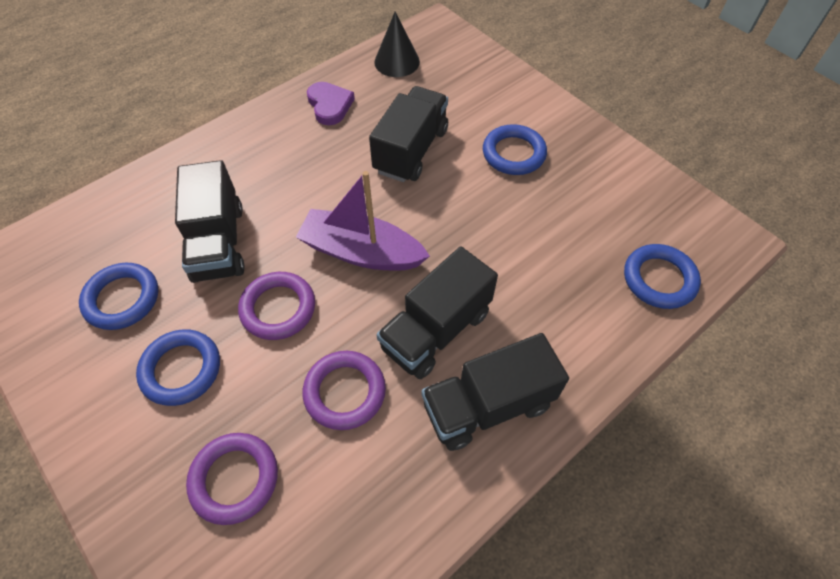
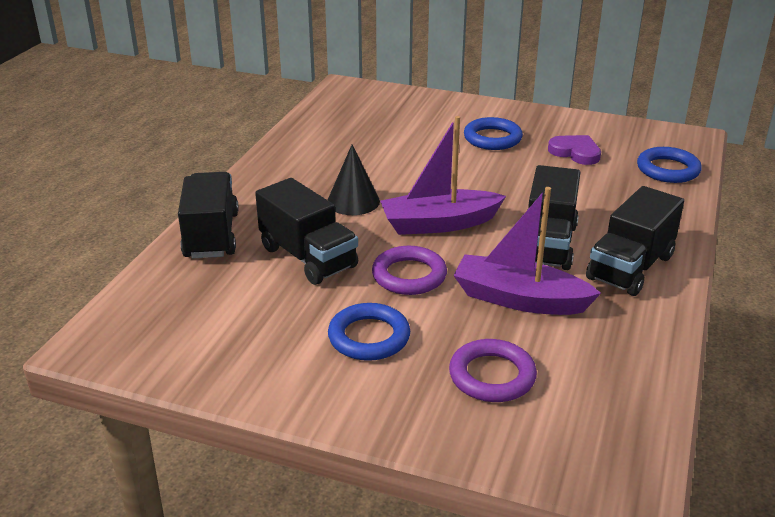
camera: 30 degrees left, 25 degrees down
blue ring [79,263,158,330] -> none
purple ring [303,351,386,430] -> purple boat [453,187,601,315]
purple heart [307,82,355,125] -> purple heart moved to [548,135,601,165]
black truck [369,86,448,182] -> black truck moved to [178,172,239,258]
black cone [374,12,420,77] -> black cone moved to [328,144,380,215]

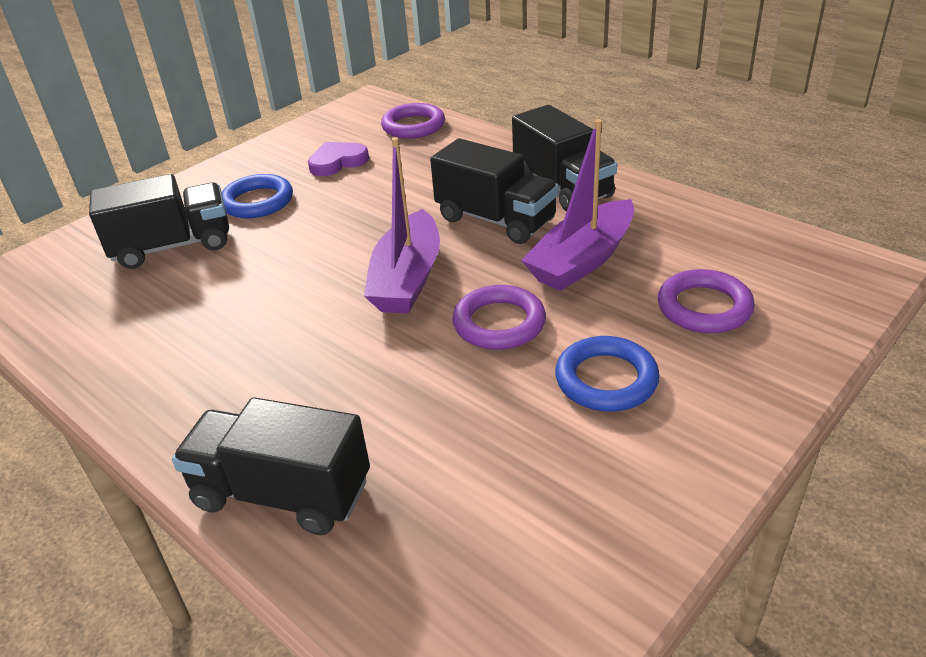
camera: 65 degrees left, 5 degrees up
black truck [255,178,358,285] -> black truck moved to [89,174,229,269]
black cone [328,144,380,215] -> none
blue ring [637,147,702,183] -> purple ring [381,103,445,139]

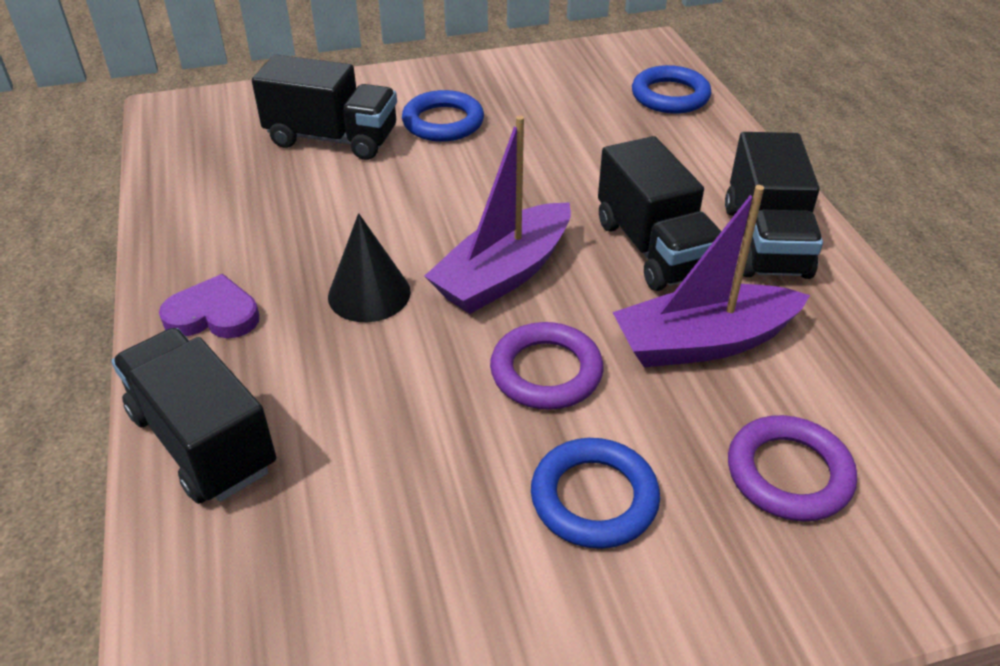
camera: 30 degrees right, 5 degrees up
purple heart [308,142,369,176] -> purple heart moved to [159,274,259,338]
purple ring [381,103,445,139] -> blue ring [632,65,712,114]
none -> black cone [328,213,411,322]

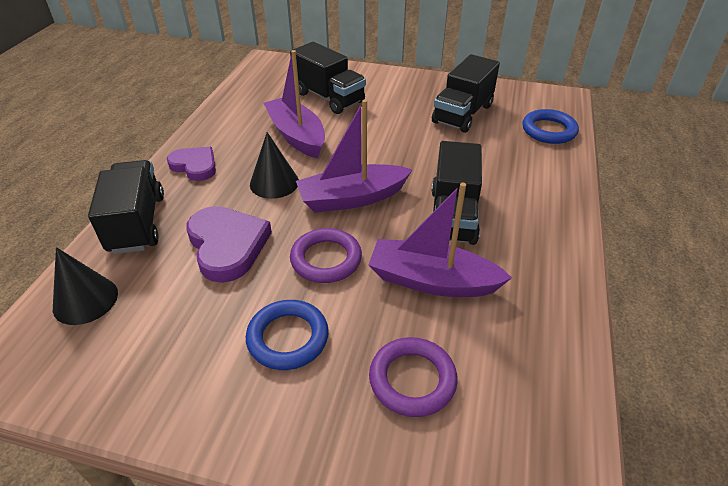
camera: 30 degrees right, 0 degrees up
blue ring [402,90,484,142] -> none
black truck [725,132,823,279] -> black truck moved to [432,54,500,133]
none -> black cone [53,247,118,325]
none -> purple heart [186,206,272,283]
none -> purple boat [264,50,325,158]

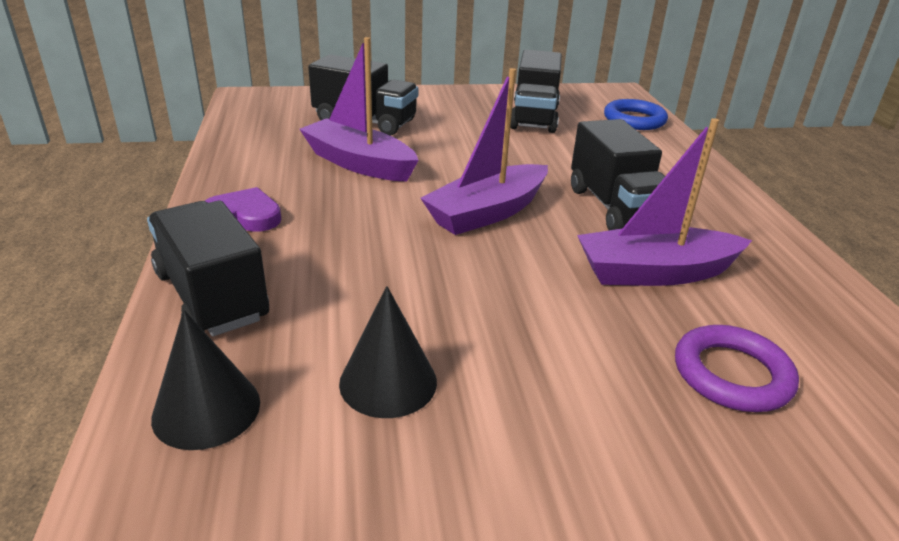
camera: 25 degrees left, 10 degrees down
purple heart [186,206,272,283] -> none
blue ring [246,300,329,370] -> none
black cone [250,132,299,199] -> black cone moved to [339,286,437,418]
purple ring [290,228,362,283] -> none

